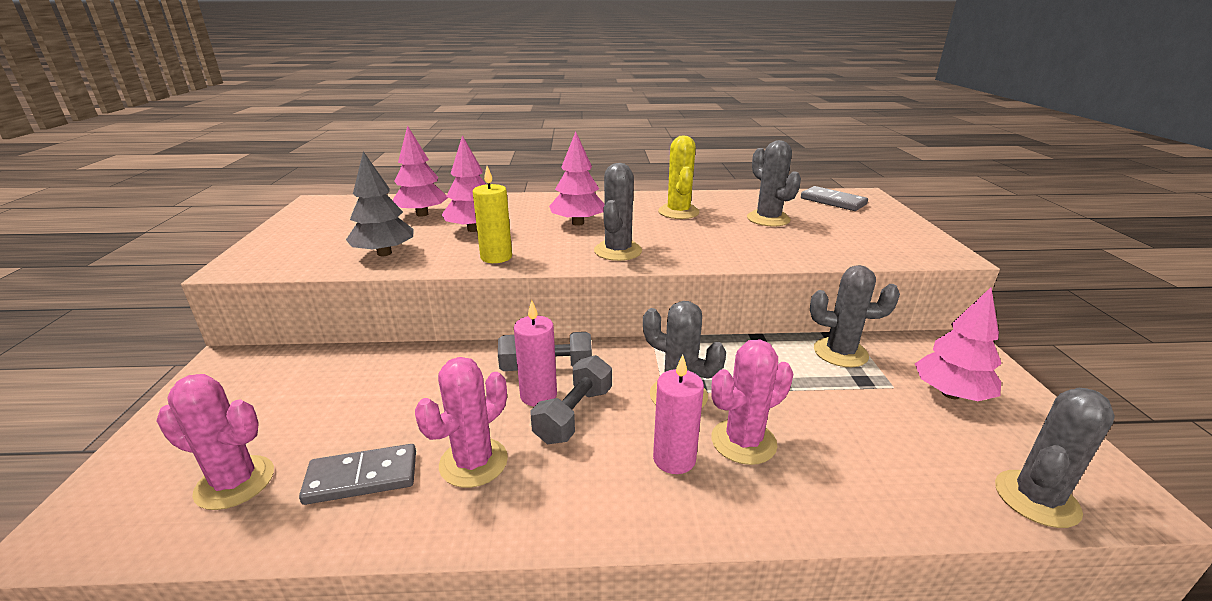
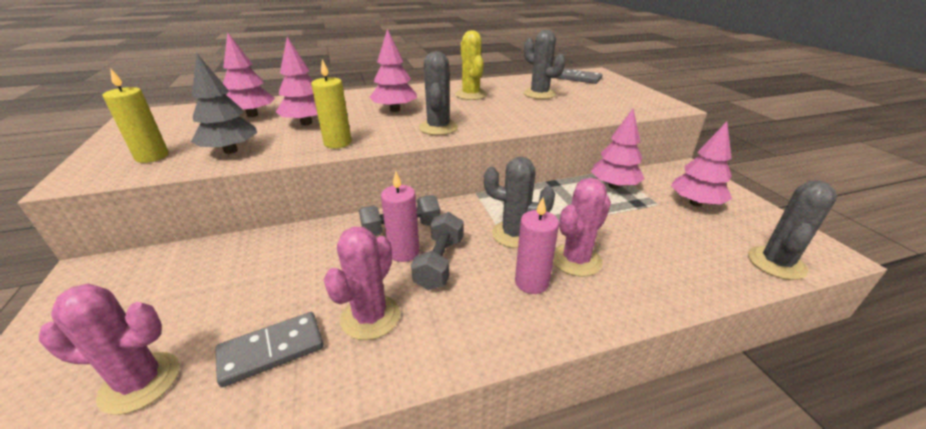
camera: 15 degrees left, 5 degrees up
grey cactus [810,265,900,367] -> pink tree [591,108,645,189]
none -> yellow candle [103,68,169,163]

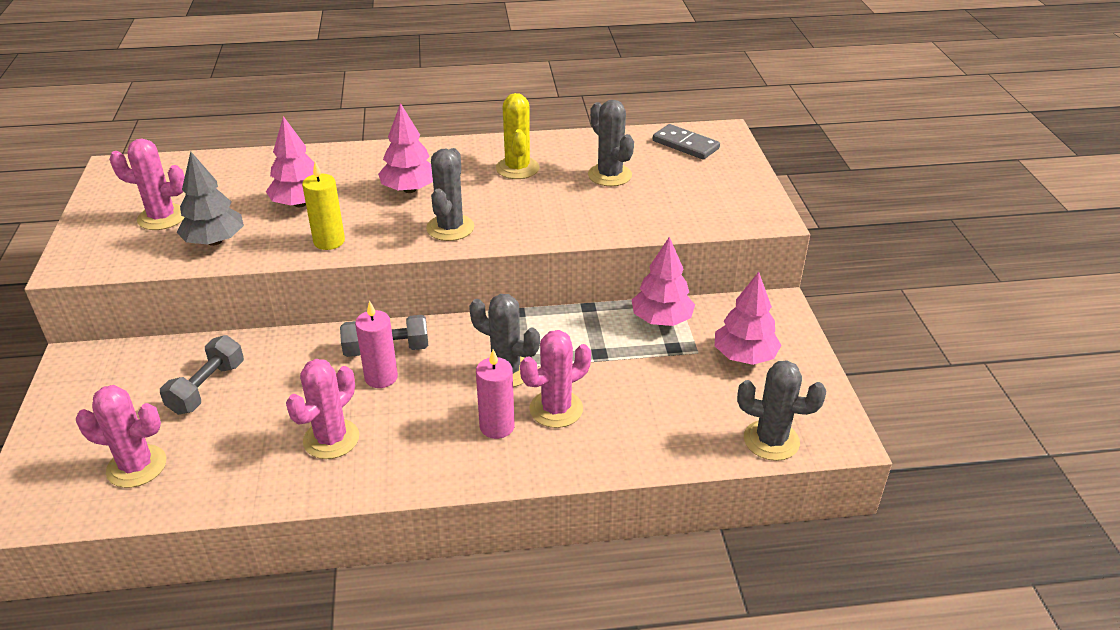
camera: 10 degrees right, 5 degrees up
yellow candle [103,68,169,163] -> none
grey domino [215,312,324,387] -> none
pink tree [223,32,275,117] -> none
grey dumbbell [411,212,463,290] -> grey dumbbell moved to [160,335,244,415]
grey cactus [748,180,837,280] -> grey cactus turned 60 degrees clockwise [737,360,826,461]
none -> pink cactus [109,139,185,230]

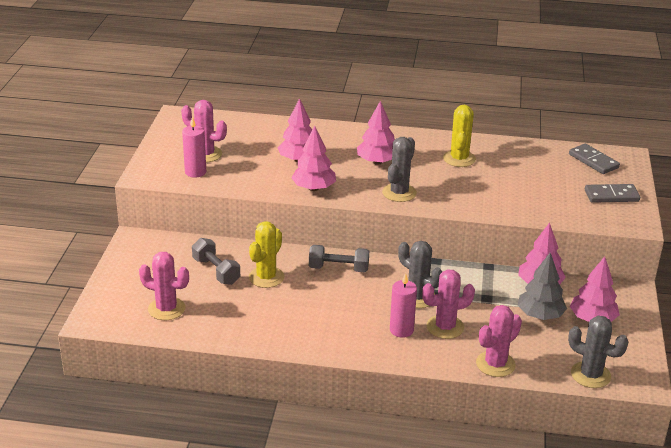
camera: 15 degrees right, 5 degrees down
grey dumbbell [160,335,244,415] -> grey dumbbell turned 75 degrees counterclockwise [192,238,240,285]
grey tree [176,151,244,246] -> grey tree moved to [518,253,567,320]
pink cactus [286,359,359,459] -> pink cactus moved to [476,305,522,377]
yellow candle [302,162,345,250] -> pink tree [291,126,336,191]
pink candle [355,301,398,388] -> pink candle moved to [182,116,206,178]
grey cactus [588,100,634,186] -> none
none -> yellow cactus [249,221,284,288]
none -> grey domino [585,184,640,203]

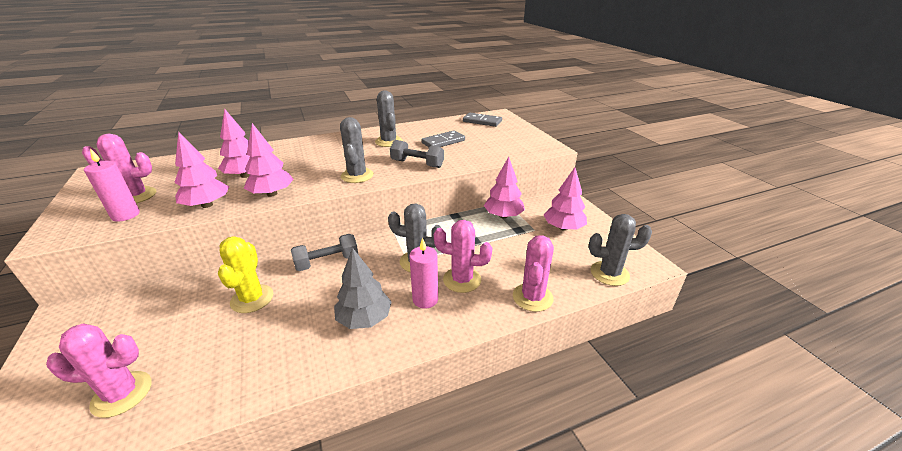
camera: 30 degrees left, 0 degrees up
grey dumbbell [192,238,240,285] -> grey dumbbell moved to [390,140,444,168]
pink tree [357,101,395,165] -> pink tree moved to [174,132,229,208]
pink cactus [422,269,475,339] -> pink cactus turned 60 degrees clockwise [434,220,492,293]
yellow cactus [443,105,476,167] -> grey cactus [375,90,403,147]
grey tree [518,253,567,320] -> grey tree moved to [334,247,392,329]
grey domino [585,184,640,203] -> grey domino moved to [421,130,465,147]

